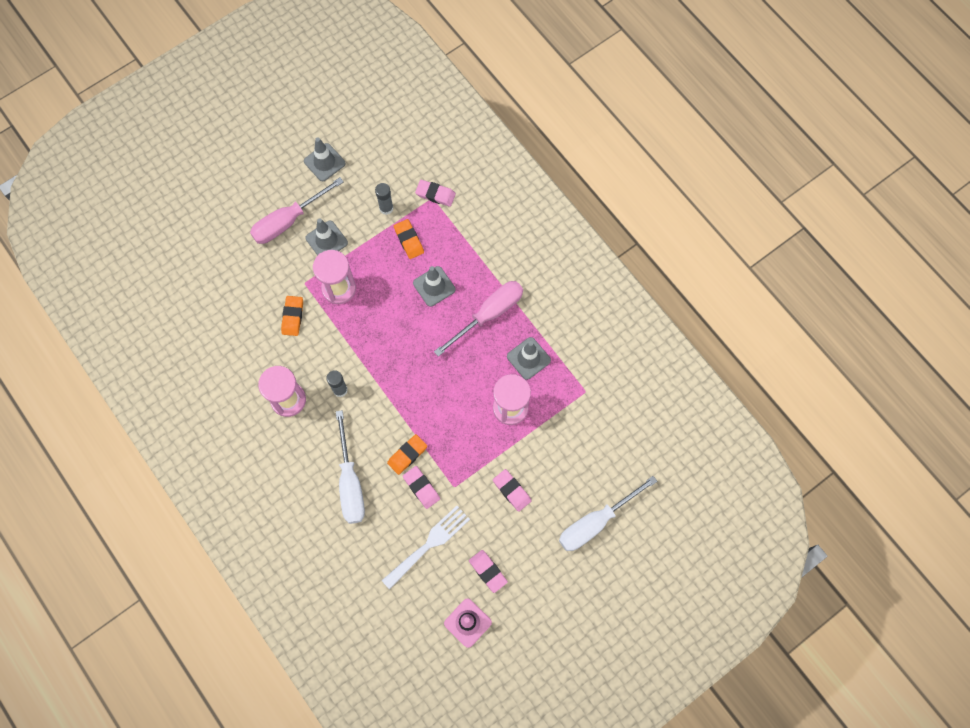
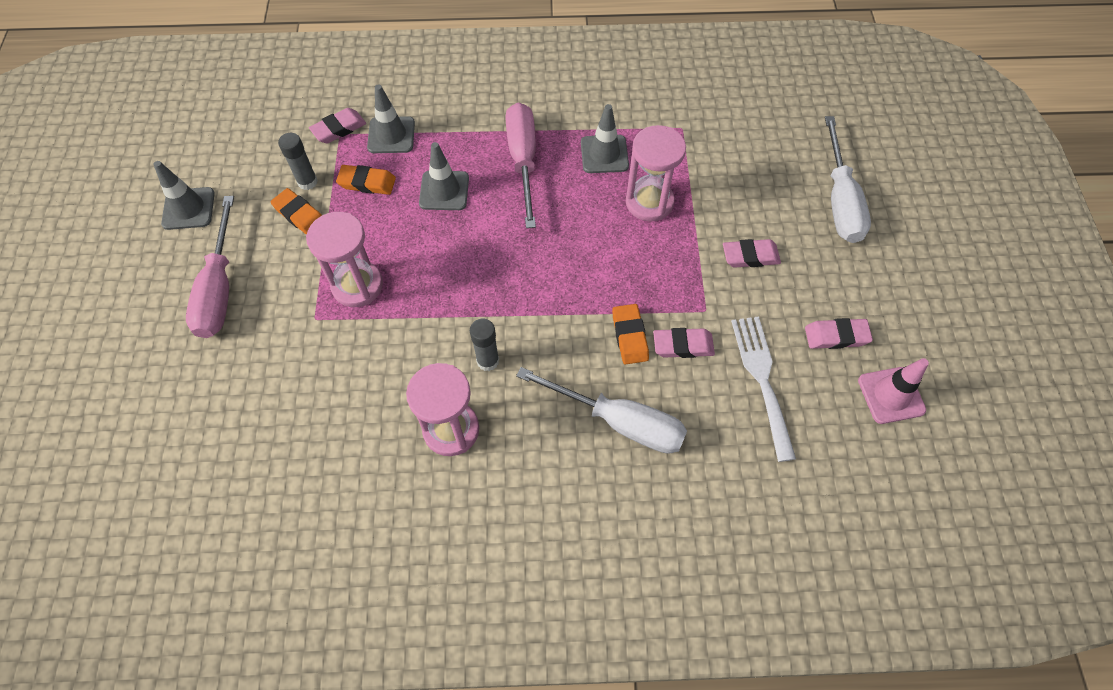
camera: 55 degrees left, 10 degrees down
orange eraser [281,296,303,336] -> orange eraser moved to [270,188,322,234]
grey traffic cone [306,218,348,256] -> grey traffic cone moved to [367,84,415,153]

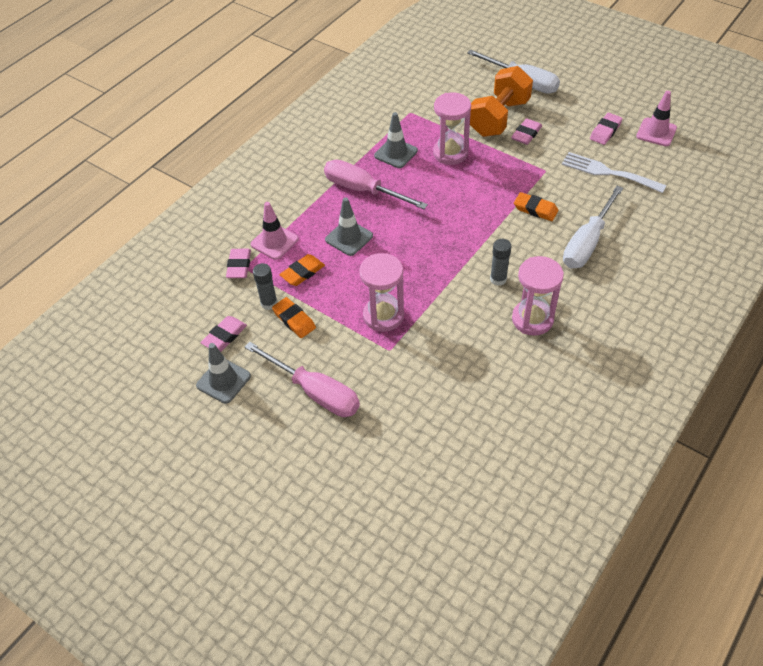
camera: 50 degrees left, 10 degrees down
orange eraser [270,188,322,234] -> orange eraser turned 60 degrees clockwise [272,297,316,338]
grey traffic cone [367,84,415,153] -> pink traffic cone [251,202,299,260]
white screwdriver [516,367,687,454] -> white screwdriver turned 150 degrees clockwise [563,186,623,268]
pink eraser [653,328,715,358] -> pink eraser moved to [201,316,247,352]
none -> orange dumbbell [470,66,533,137]

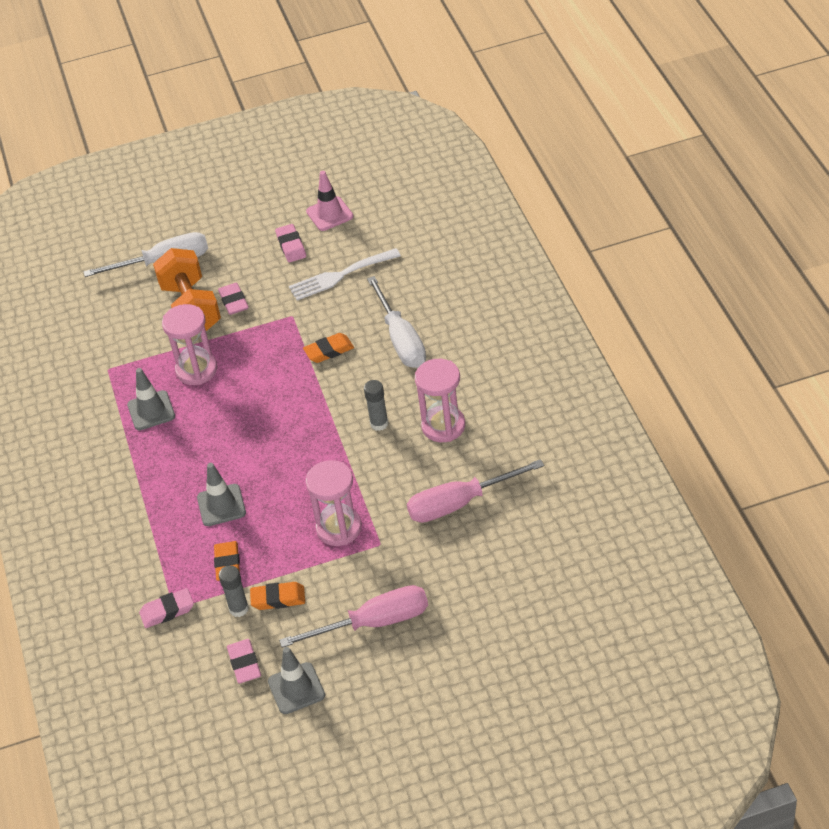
camera: 50 degrees left, 5 degrees down
pink eraser [226,249,251,278] -> pink eraser turned 60 degrees counterclockwise [139,588,194,628]
pink traffic cone [251,202,299,260] -> none
pink screwdriver [324,160,428,209] -> pink screwdriver moved to [407,459,544,523]

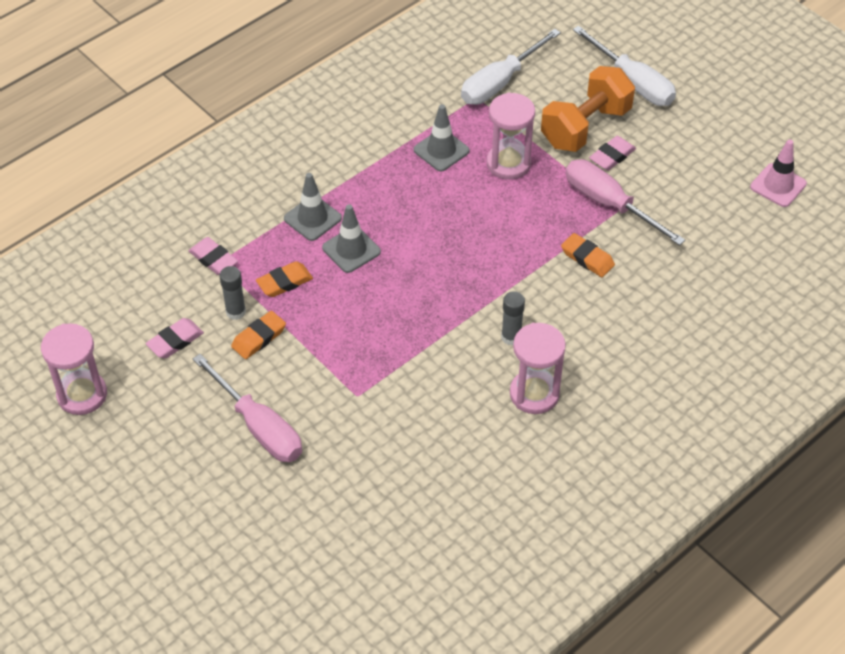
camera: 60 degrees right, 5 degrees up
orange eraser [250,582,305,610] -> orange eraser turned 75 degrees clockwise [231,311,286,359]
grey traffic cone [268,647,325,714] -> grey traffic cone moved to [284,173,342,241]
pink eraser [275,224,306,262] -> none
white fork [289,248,401,300] -> none
pink hourglass [306,460,362,546] -> pink hourglass moved to [41,324,107,415]
white screwdriver [367,276,426,368] -> white screwdriver moved to [461,29,561,105]
pink screwdriver [407,459,544,523] -> pink screwdriver moved to [566,159,685,246]

